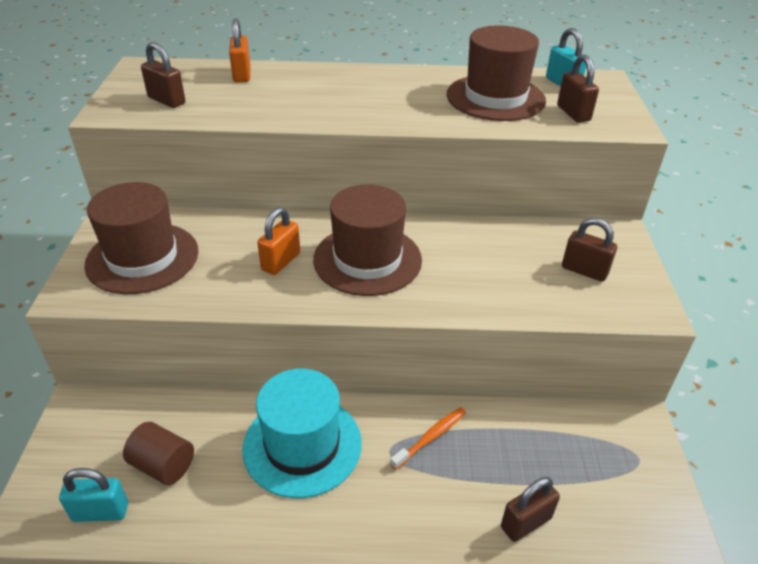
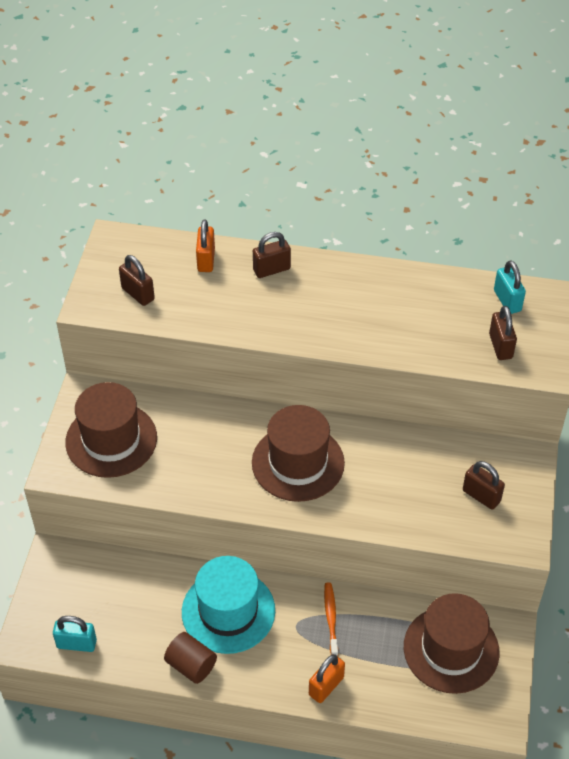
camera: 10 degrees right, 10 degrees up
brown cylinder [123,422,194,485] -> brown cylinder moved to [164,632,217,684]
orange padlock [257,207,300,275] -> orange padlock moved to [309,654,345,703]
orange toothbrush [390,407,466,470] -> orange toothbrush turned 60 degrees counterclockwise [324,583,338,656]
brown hat [447,25,546,121] -> brown hat moved to [404,593,500,694]
brown padlock [501,477,560,542] -> brown padlock moved to [253,232,291,278]

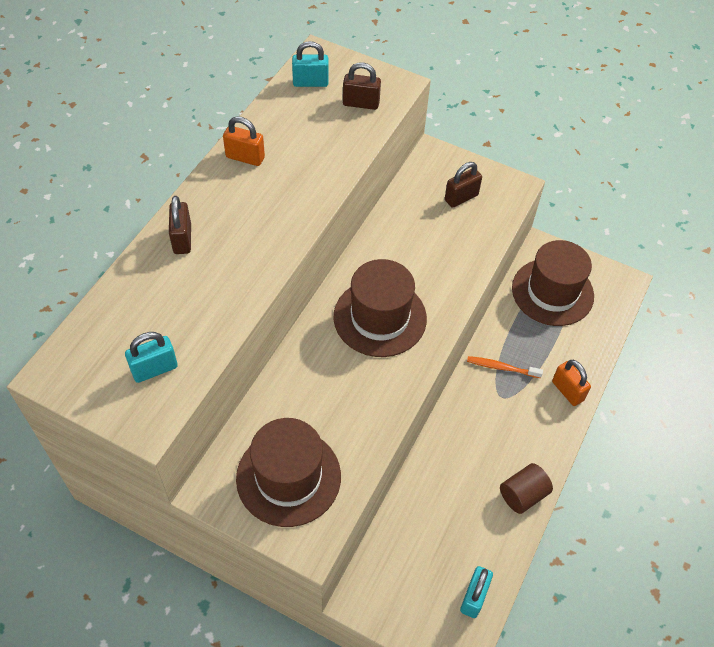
camera: 75 degrees left, 5 degrees up
brown padlock [119,255,155,306] -> turquoise padlock [125,332,178,383]
turquoise hat [182,556,275,654] -> none
orange padlock [196,219,215,272] -> orange padlock moved to [223,116,265,166]

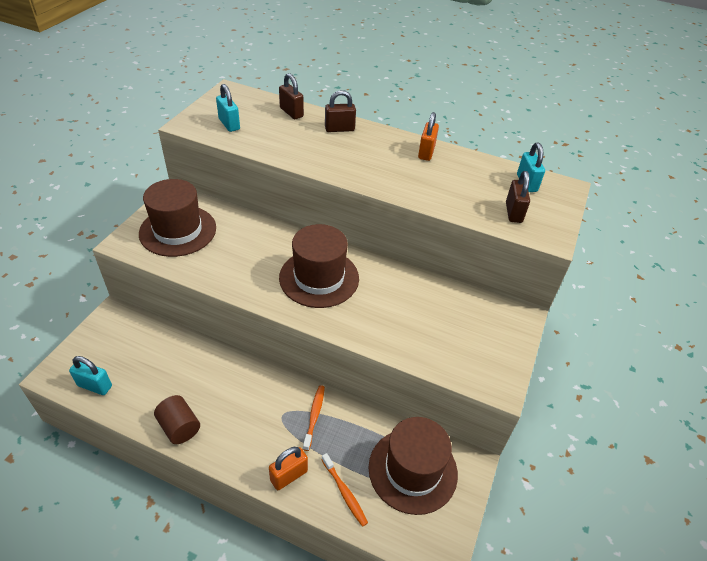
camera: 85 degrees right, 10 degrees down
brown padlock [445,162,482,208] -> brown padlock moved to [279,73,304,119]
none -> orange toothbrush [321,453,368,527]

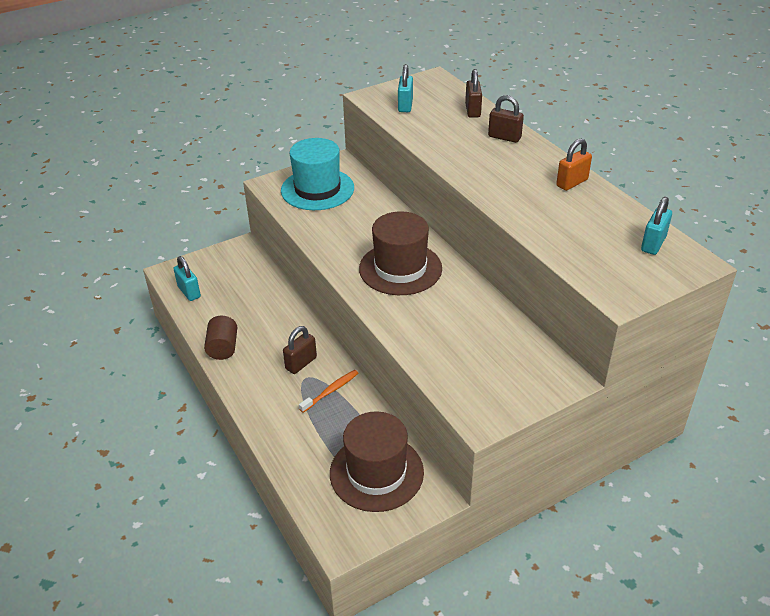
camera: 40 degrees right, 5 degrees down
brown hat [139,179,216,257] -> turquoise hat [281,138,354,210]
orange padlock [269,447,308,490] -> none
orange toothbrush [321,453,368,527] -> none
brown padlock [506,171,530,223] -> brown padlock moved to [283,326,317,374]

